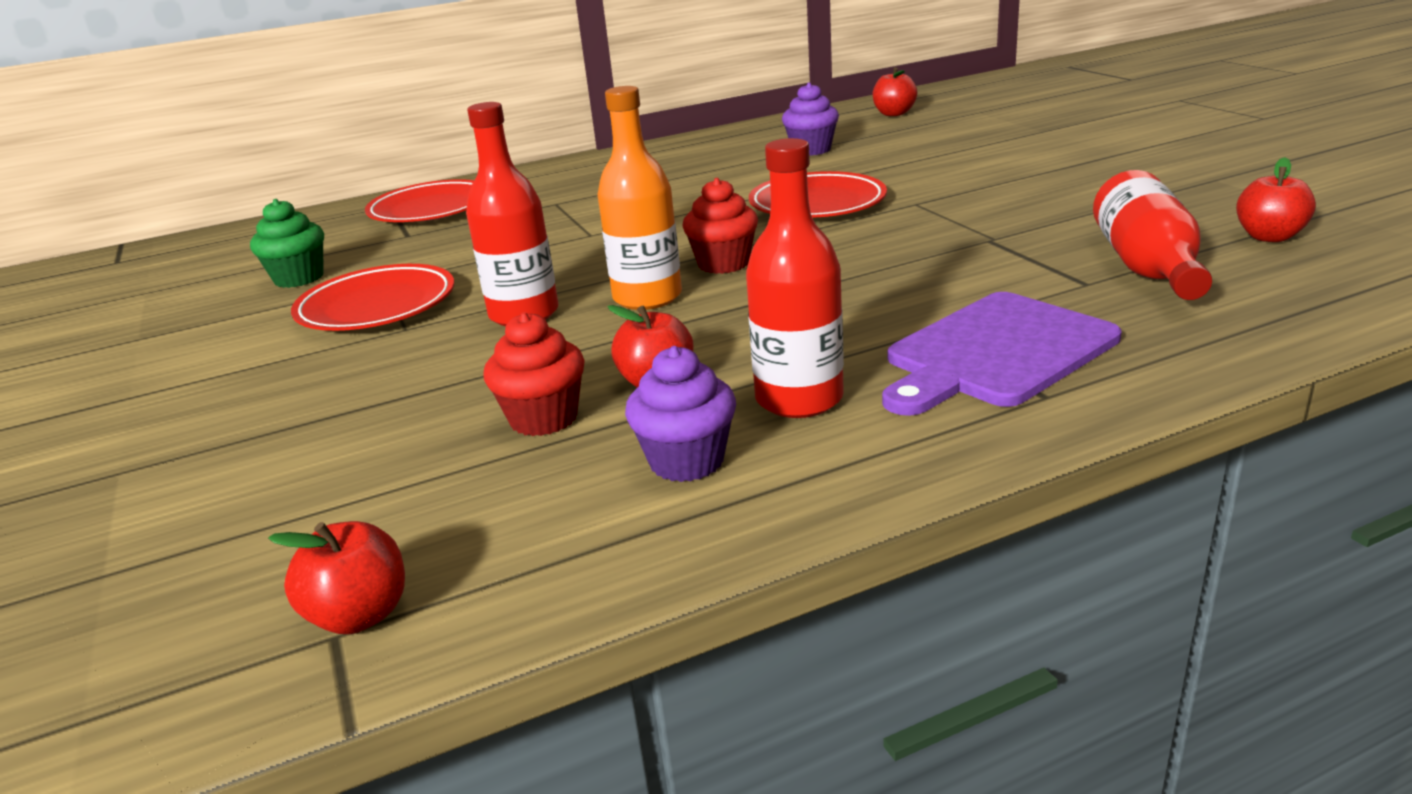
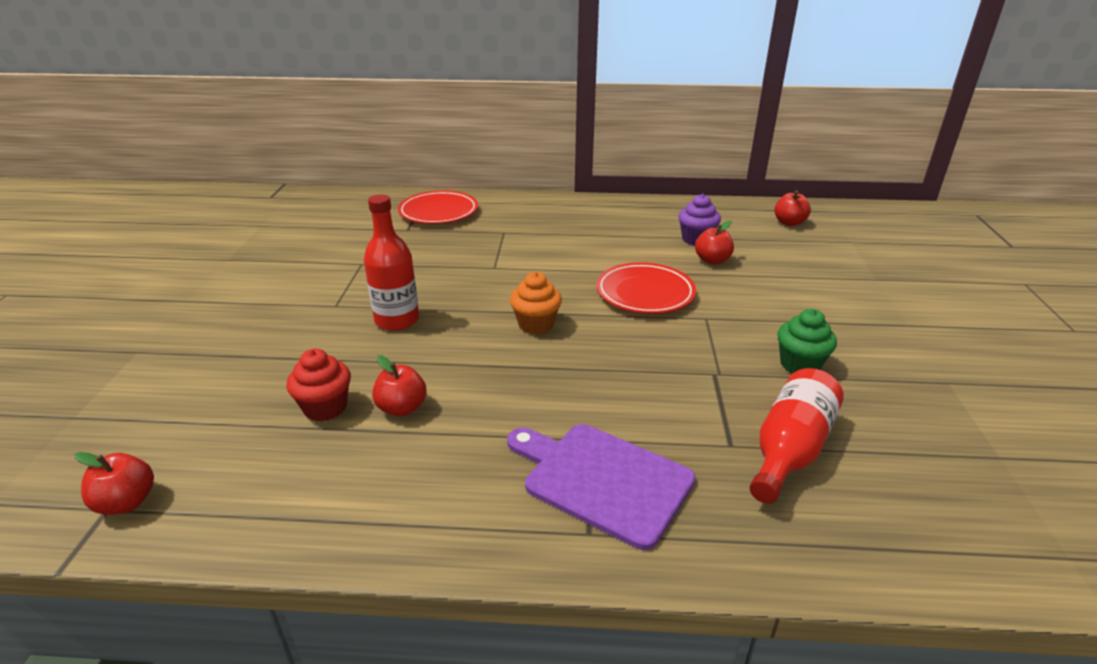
camera: 25 degrees right, 5 degrees up
green cupcake [250,199,324,288] -> green cupcake moved to [777,309,837,373]
red plate [291,264,454,331] -> none
orange bottle [597,86,682,310] -> none
purple cupcake [625,346,736,482] -> none
red cupcake [682,178,758,274] -> orange cupcake [510,272,562,335]
red bottle [746,138,844,418] -> none
purple cutting board [882,292,1122,416] -> purple cutting board turned 45 degrees clockwise [507,424,695,550]
red apple [1236,157,1316,242] -> red apple moved to [695,220,734,265]

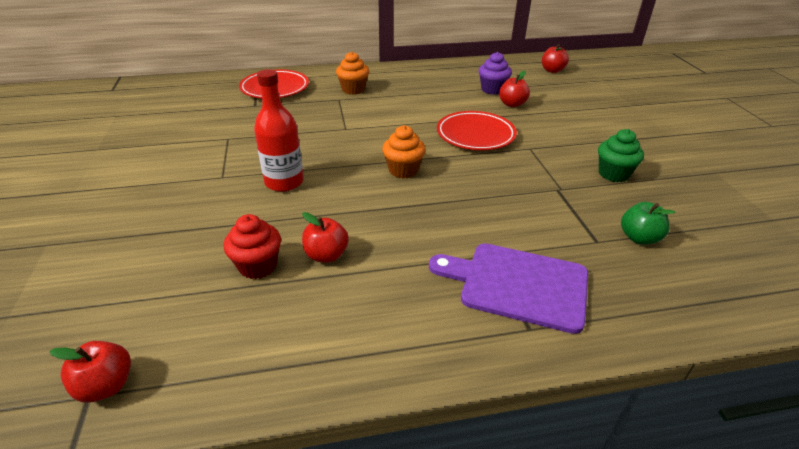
camera: 15 degrees left, 5 degrees up
red bottle [750,368,844,504] -> green apple [621,202,676,244]
none -> orange cupcake [336,51,369,95]

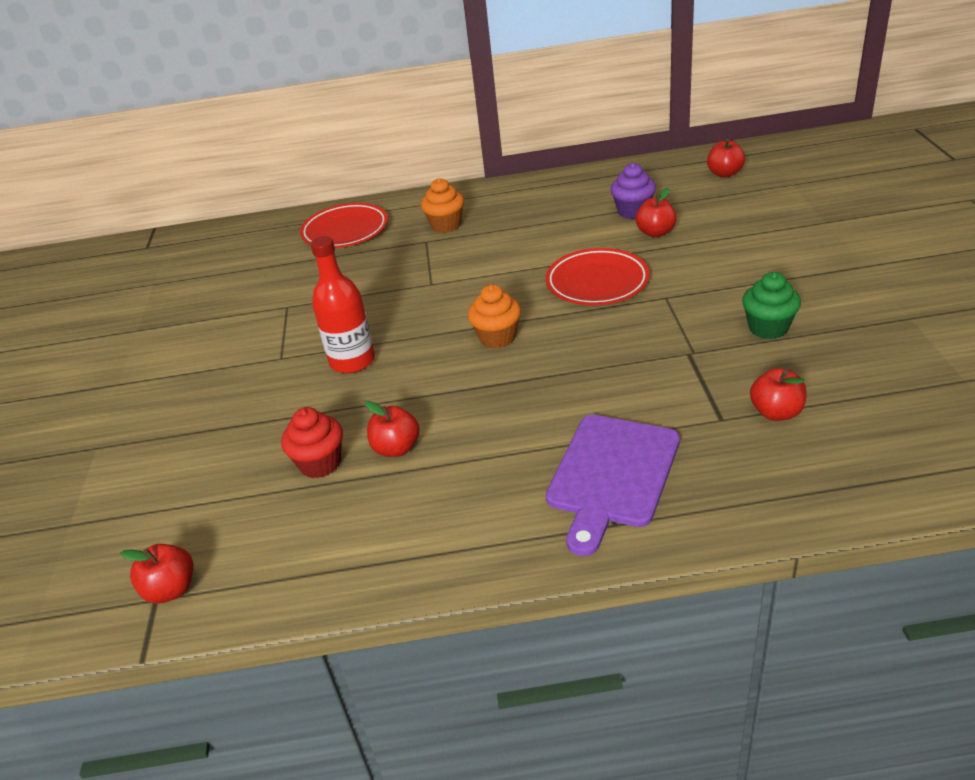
camera: 10 degrees right, 0 degrees up
purple cutting board [429,244,588,334] -> purple cutting board turned 90 degrees counterclockwise [546,415,680,556]
green apple [621,202,676,244] -> red apple [750,368,807,421]

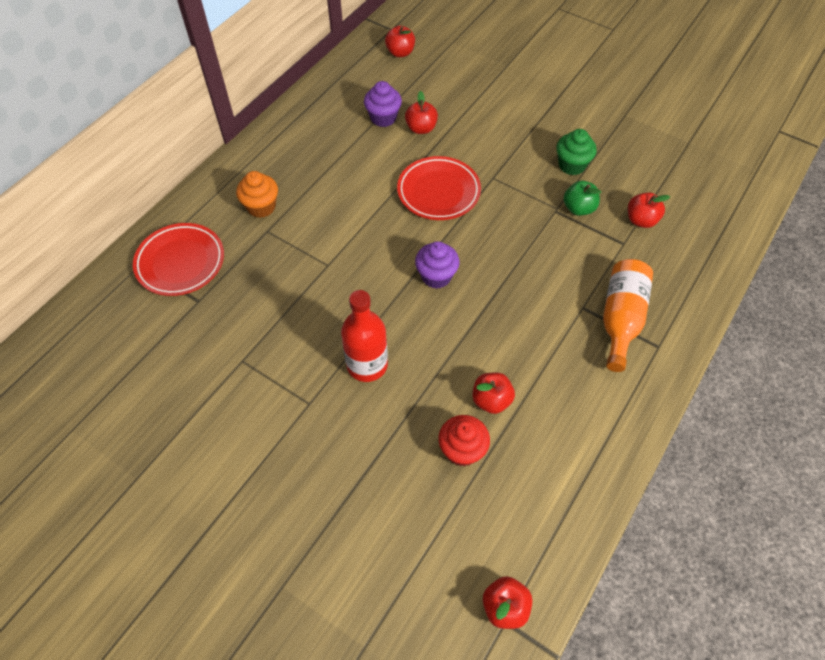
camera: 55 degrees left, 20 degrees up
orange cupcake [468,284,521,349] -> purple cupcake [415,241,460,289]
purple cutting board [546,415,680,556] -> orange bottle [603,259,653,372]
none -> green apple [563,181,601,216]

